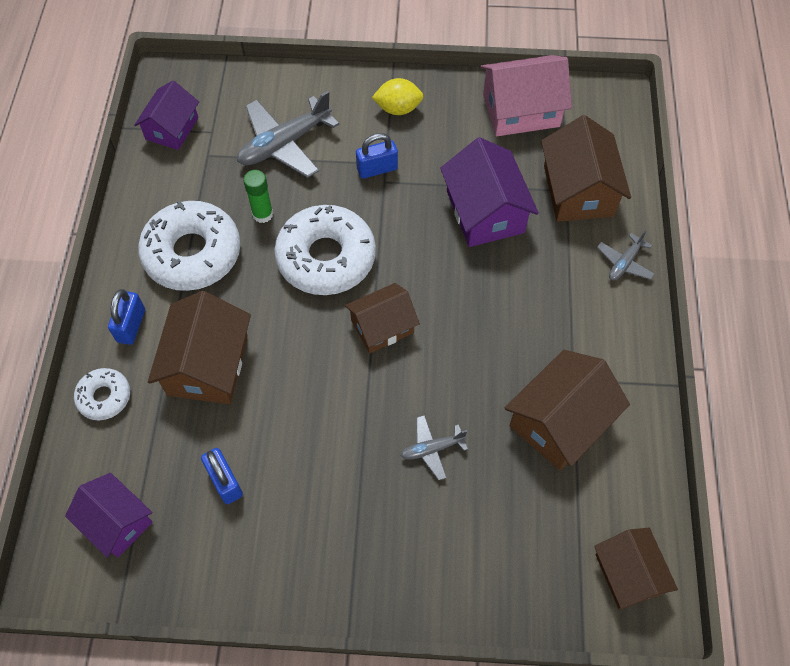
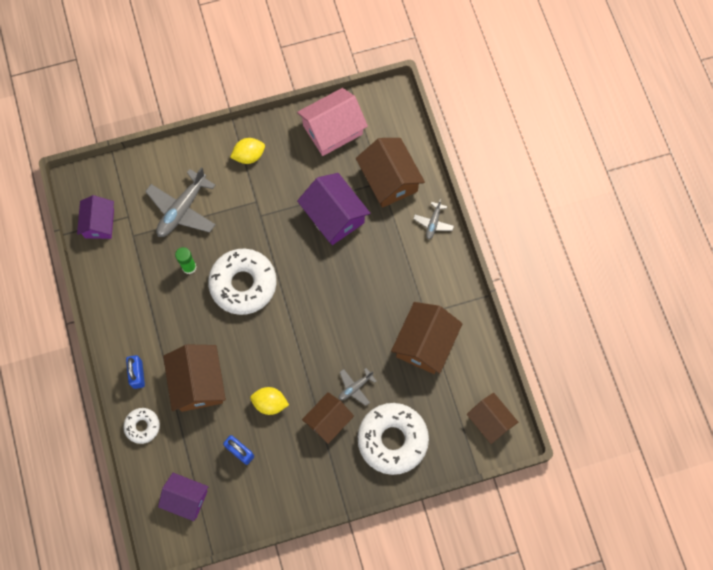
camera: 20 degrees left, 10 degrees up
white donut [138,200,240,291] -> white donut moved to [358,403,429,475]
brown house [345,283,420,353] -> brown house moved to [302,392,354,444]
blue padlock [356,133,398,179] -> none
none -> yellow lemon [250,387,289,415]

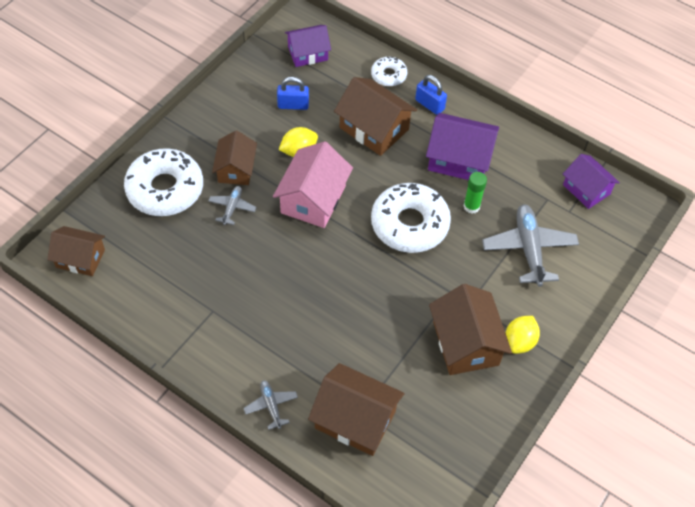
camera: 140 degrees right, 15 degrees down
pink house [297,88,368,156] -> pink house moved to [273,141,353,228]
purple house [297,173,371,245] -> purple house moved to [426,113,499,180]
brown house [391,302,463,374] -> brown house moved to [429,284,512,375]

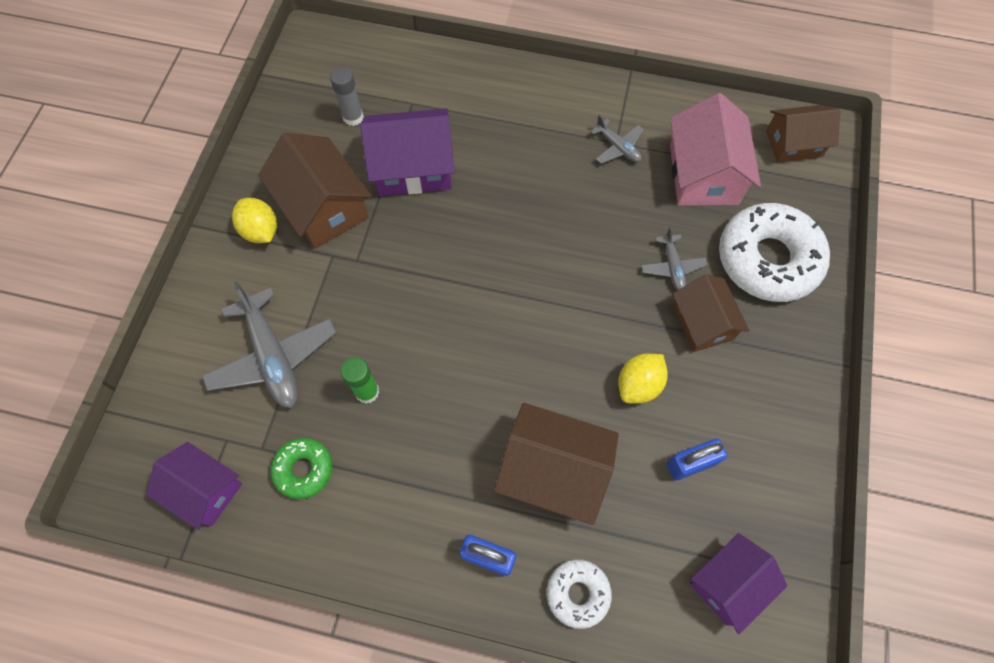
camera: 160 degrees right, 10 degrees up
grey plane [244,380,298,430] -> grey plane moved to [590,115,644,164]
pink house [273,141,353,228] -> pink house moved to [670,93,761,206]
brown house [308,363,404,456] -> none
white donut [371,183,451,253] -> none
purple house [426,113,499,180] -> purple house moved to [360,108,455,196]
yellow lemon [505,316,540,354] -> yellow lemon turned 45 degrees counterclockwise [232,198,277,243]
none -> green donut [270,438,332,499]
none -> grey glue stick [330,67,364,126]

